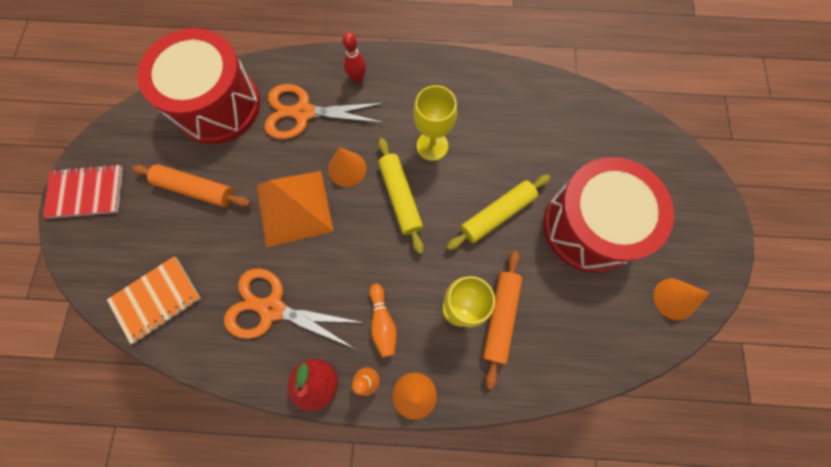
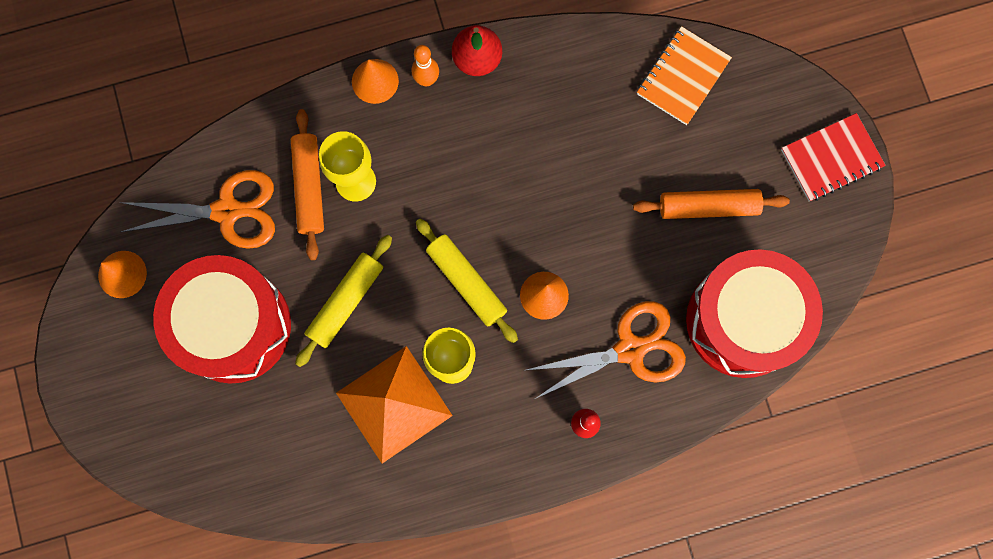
camera: 160 degrees right, 5 degrees up
orange scissors [224,268,364,348] -> orange scissors moved to [119,170,275,249]
orange pyramid [257,171,334,248] -> orange pyramid moved to [336,346,453,463]
orange bowling pin [370,284,397,357] -> none

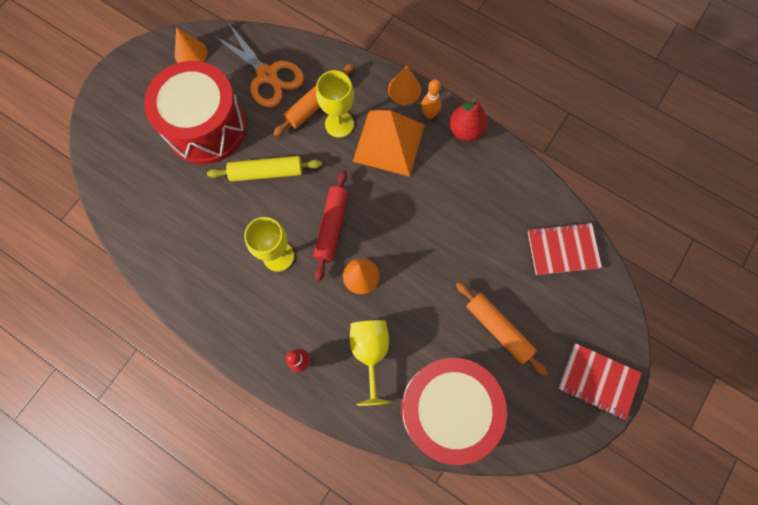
camera: 50 degrees right, 5 degrees down
orange pyramid [336,346,453,463] -> orange pyramid moved to [353,110,425,177]
yellow rolling pin [416,219,518,343] -> red rolling pin [313,170,349,281]
orange scissors [523,301,686,400] -> yellow goblet [350,320,391,406]
orange notebook [637,26,732,125] -> red notebook [528,222,602,275]

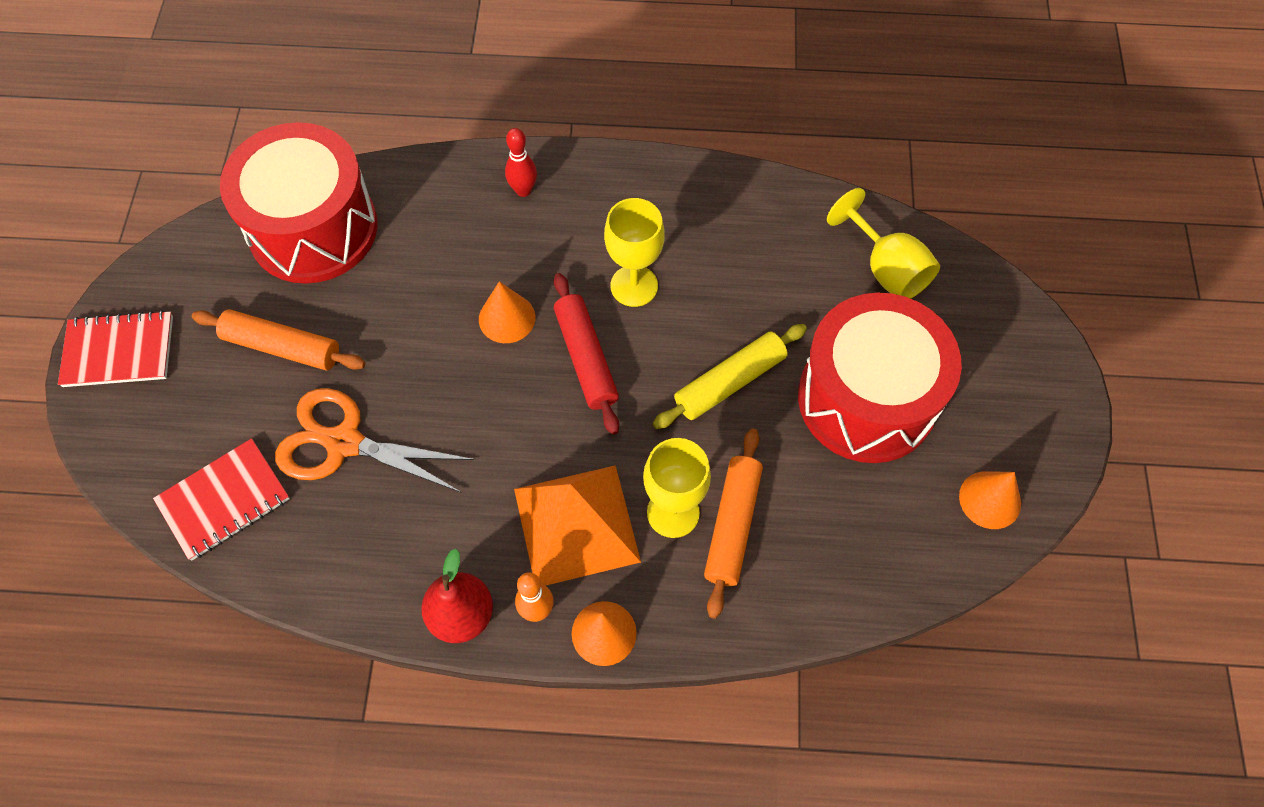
camera: 150 degrees right, 10 degrees down
orange scissors [213,24,304,108] -> orange scissors moved to [275,388,475,493]
yellow goblet [350,320,391,406] -> yellow goblet moved to [827,188,940,299]

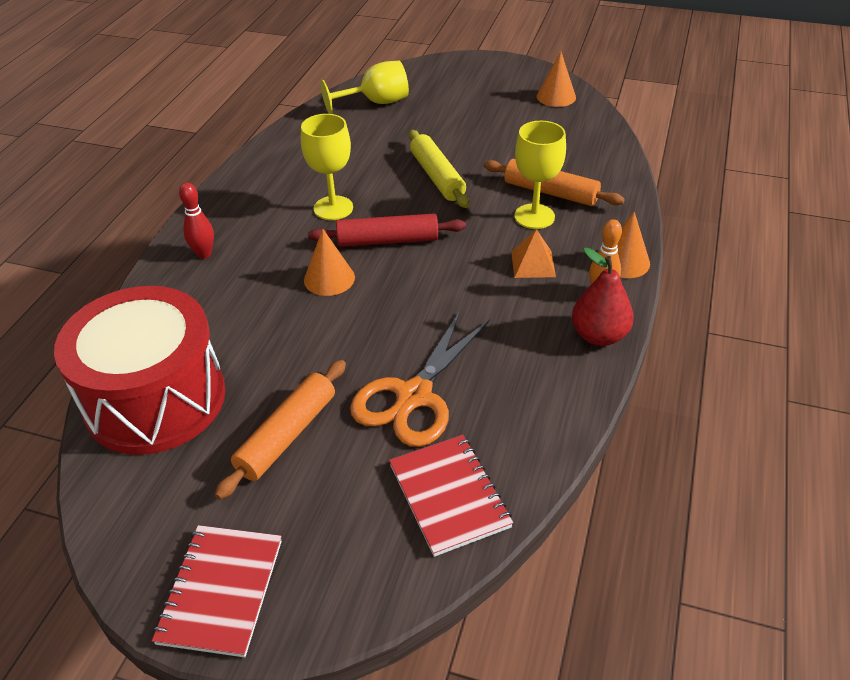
camera: 75 degrees left, 20 degrees down
orange pyramid [514,465,641,585] -> orange pyramid [511,229,556,278], size x0.47
red drum [798,293,962,463] -> none

